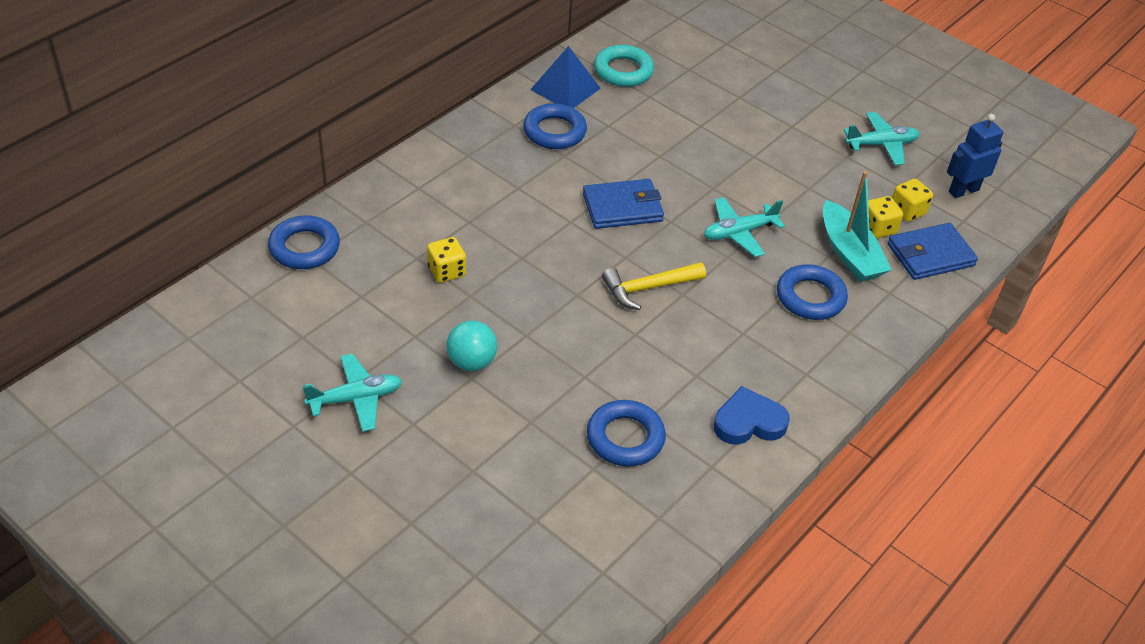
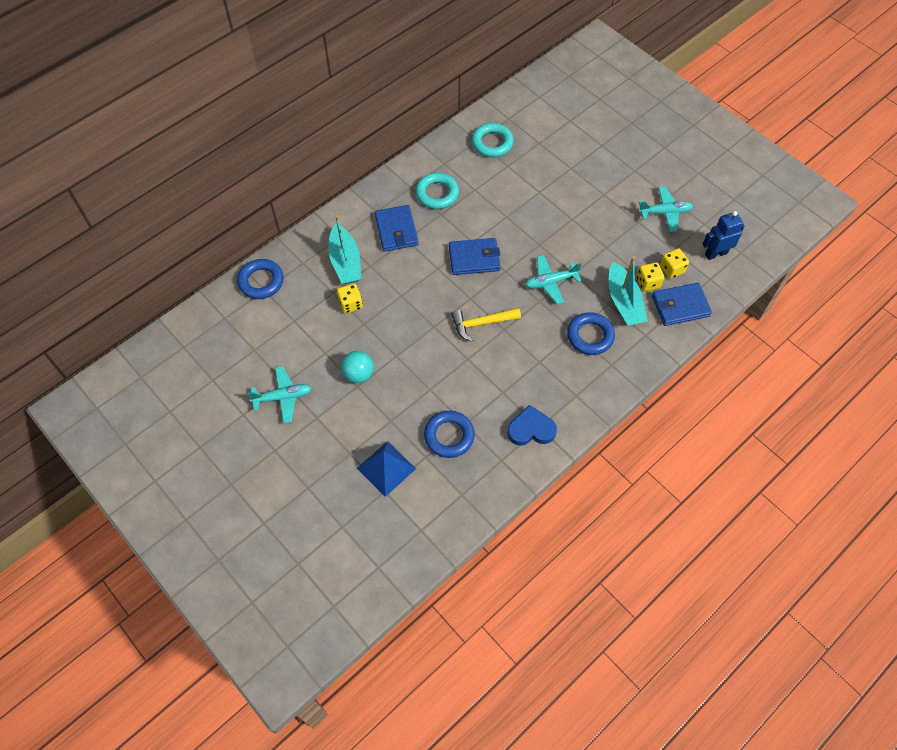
camera: 10 degrees right, 15 degrees up
blue ring [523,103,587,149] -> turquoise ring [416,173,459,209]
blue pyramid [530,46,601,108] -> blue pyramid moved to [357,441,416,497]
none -> turquoise boat [328,215,361,284]
none -> blue wallet [375,205,419,251]

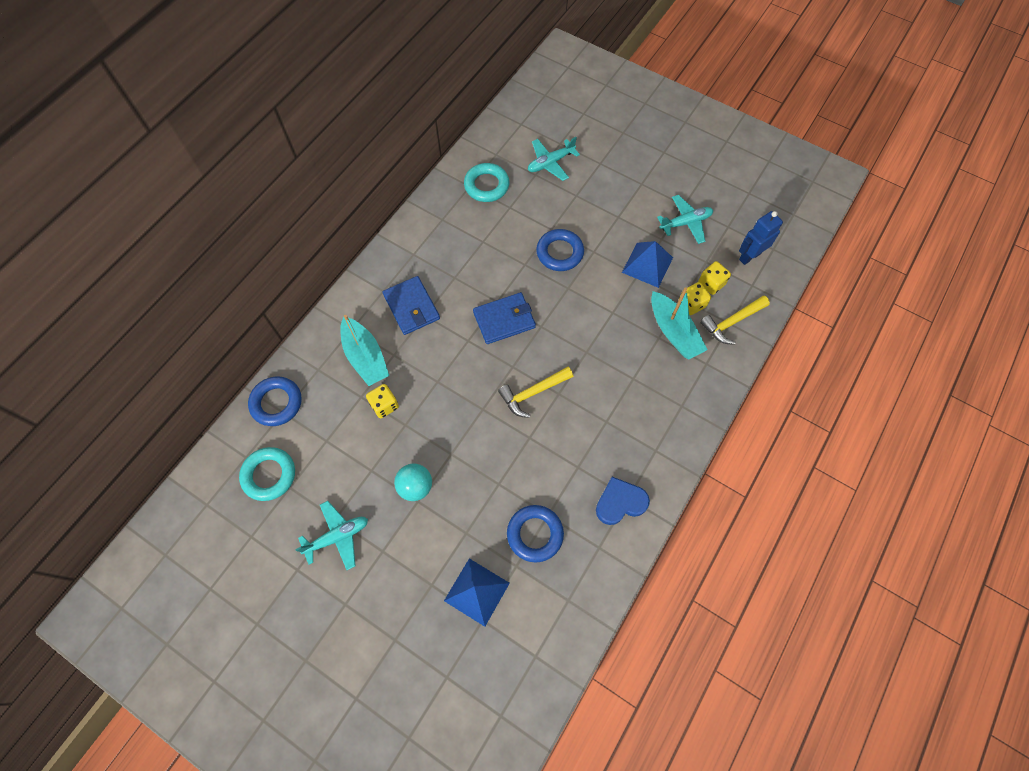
camera: 15 degrees left, 5 degrees up
turquoise ring [416,173,459,209] -> turquoise ring moved to [239,447,295,501]
turquoise plane [525,255,582,304] -> turquoise plane moved to [528,137,580,181]
blue ring [567,312,615,355] -> blue ring moved to [536,229,584,271]
blue wallet [652,283,712,326] -> yellow hammer [700,295,770,345]
none -> blue pyramid [622,241,673,288]

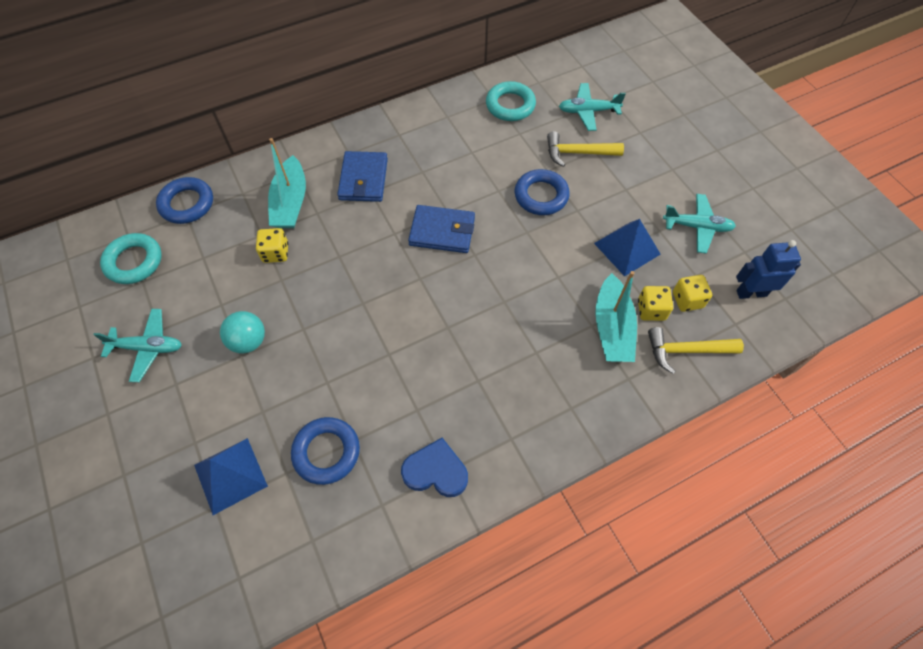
camera: 30 degrees right, 5 degrees down
yellow hammer [498,367,573,418] -> yellow hammer moved to [547,131,624,167]

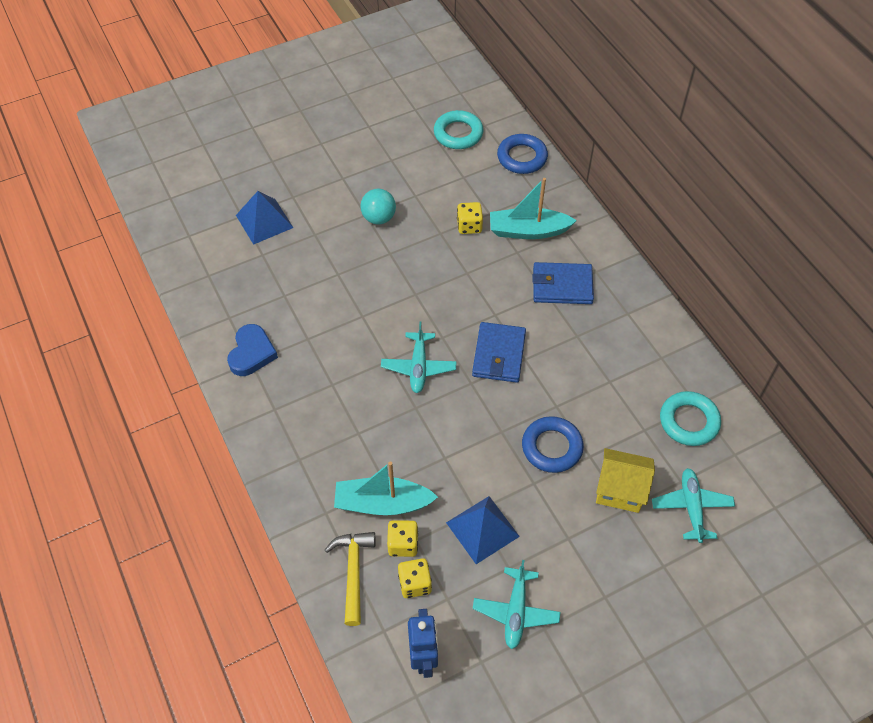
camera: 90 degrees right, 5 degrees down
turquoise plane [93,309,182,382] -> turquoise plane moved to [381,322,456,393]
blue ring [291,417,360,485] -> none
yellow hammer [547,131,624,167] -> yellow house [596,448,655,513]

